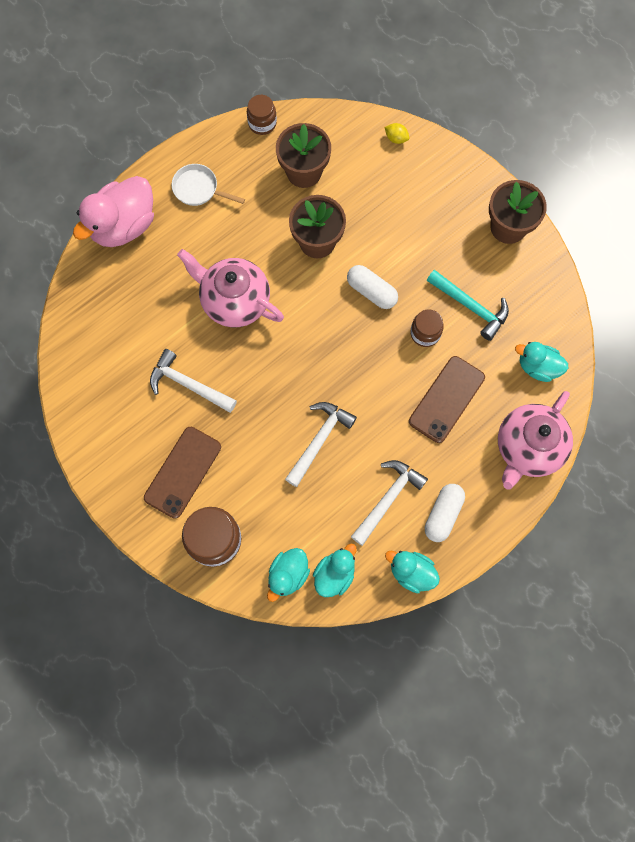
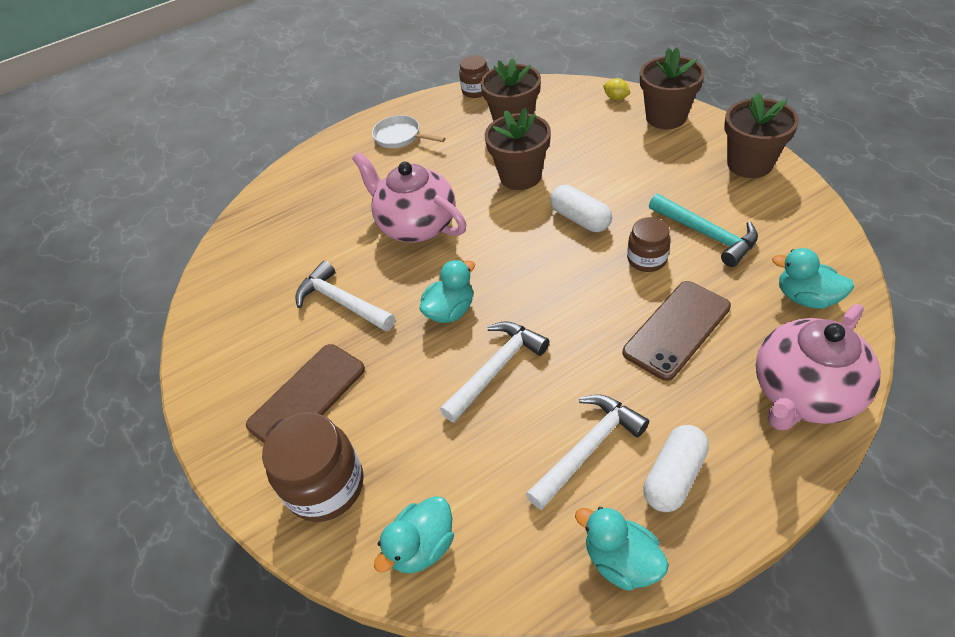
camera: 15 degrees right, 25 degrees down
pink duck [73,176,154,247] -> none
turquoise duck [313,543,357,597] -> turquoise duck moved to [419,260,475,323]
none -> brown flower pot [640,48,705,129]

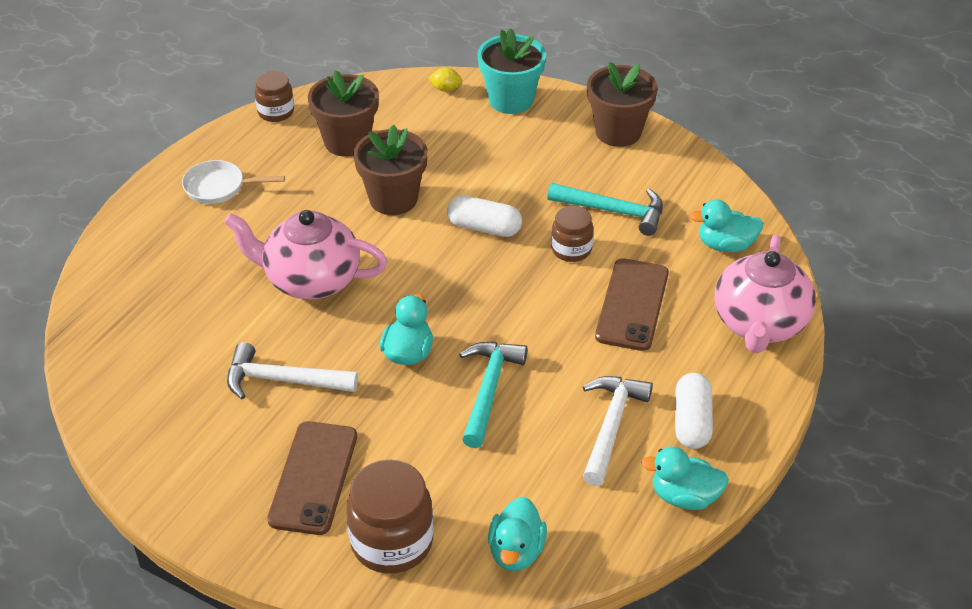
camera: 35 degrees left, 5 degrees down
white hammer [440,321,549,423] -> turquoise hammer [459,342,528,448]
brown flower pot [640,48,705,129] -> turquoise flower pot [477,28,546,114]

